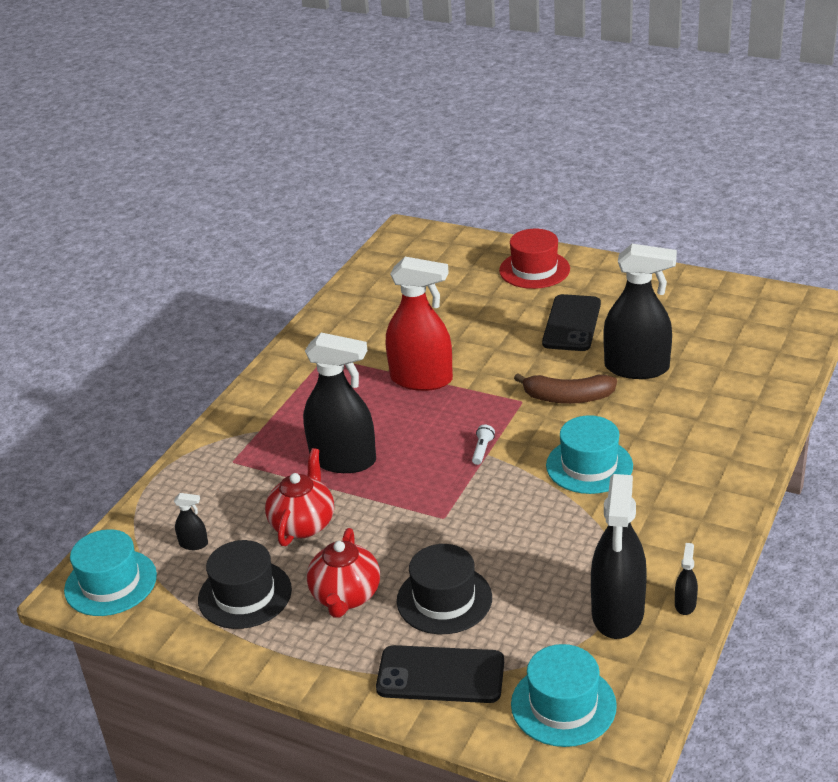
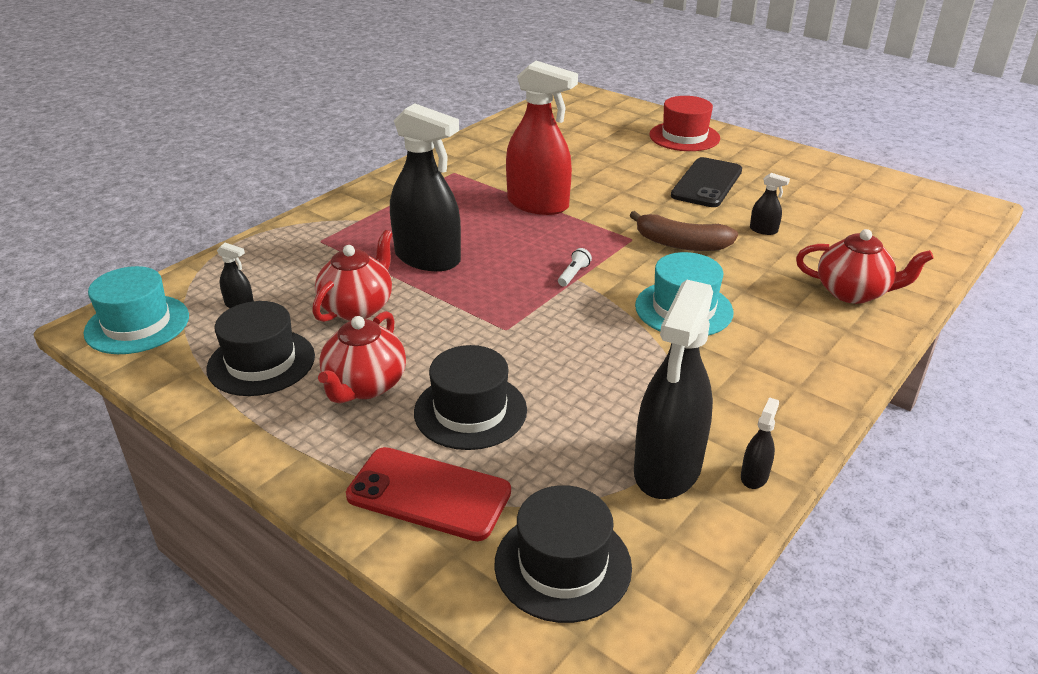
camera: 10 degrees right, 0 degrees up
black phone [376,645,504,703] -> red phone [346,447,511,541]
turquoise hat [511,644,617,747] -> black hat [494,485,632,623]
black spray bottle [603,244,677,379] -> black spray bottle [750,173,790,235], size x0.41
none -> red teapot [796,229,934,304]

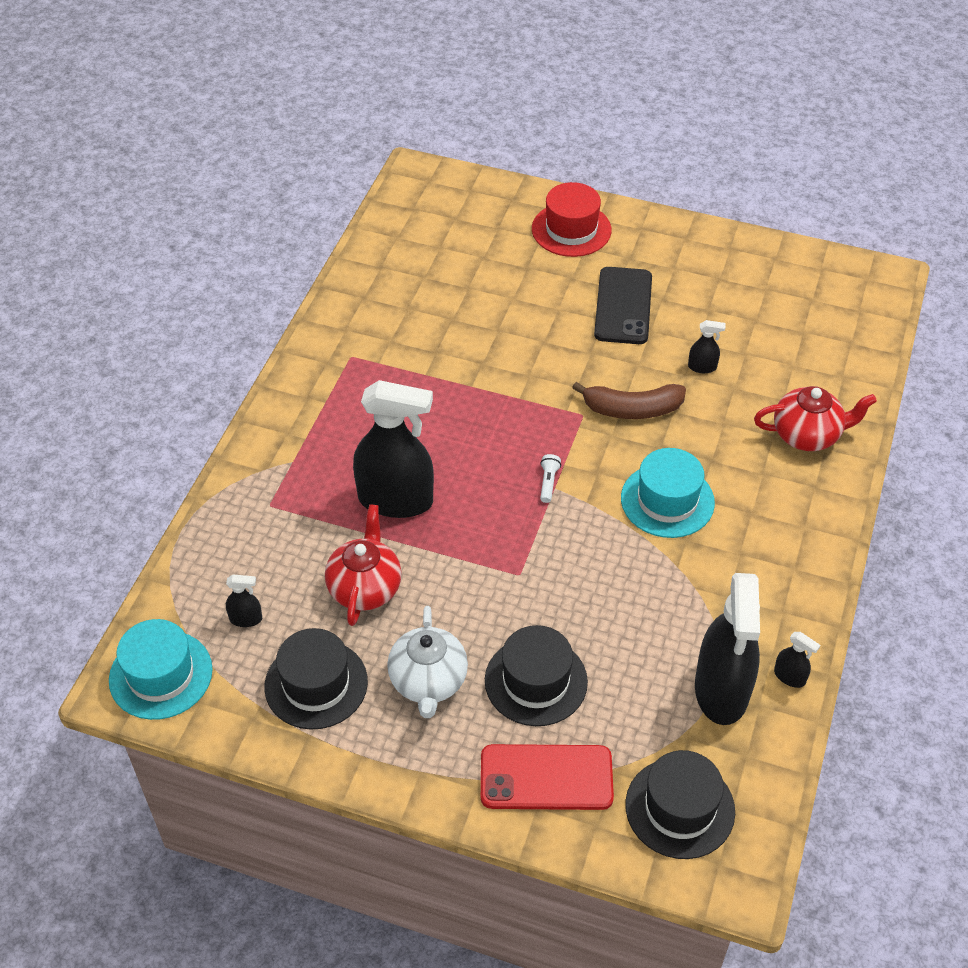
camera: 20 degrees left, 15 degrees up
red teapot [318,311,406,404] -> white teapot [387,606,468,718]
red spray bottle [506,61,578,215] -> none
black spray bottle [741,397,779,489] -> black spray bottle turned 120 degrees clockwise [774,632,820,688]

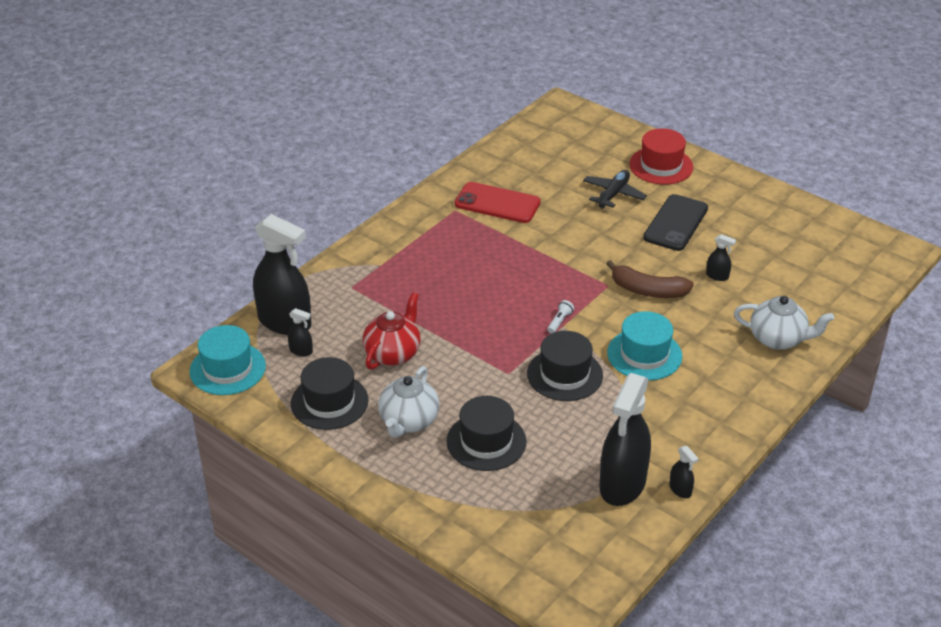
camera: 20 degrees right, 10 degrees down
black spray bottle [353,380,434,518] -> black spray bottle moved to [253,214,311,335]
red phone [481,744,614,810] -> red phone moved to [455,182,541,223]
black hat [625,750,735,859] -> black hat moved to [527,331,603,401]
red teapot [754,386,877,451] -> white teapot [734,296,834,350]
none -> black plane [583,170,647,209]

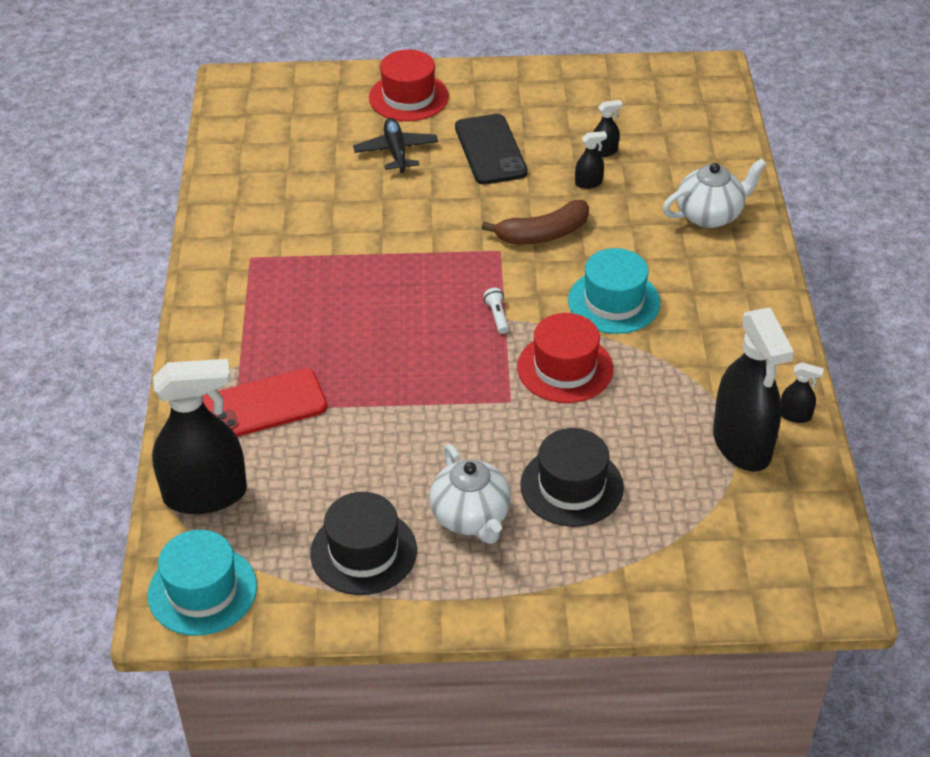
camera: 40 degrees left, 5 degrees up
black spray bottle [288,308,313,356] -> black spray bottle moved to [594,100,623,157]
red teapot [363,292,421,370] -> none
red phone [455,182,541,223] -> red phone moved to [203,368,327,437]
black hat [527,331,603,401] -> red hat [517,313,613,403]

